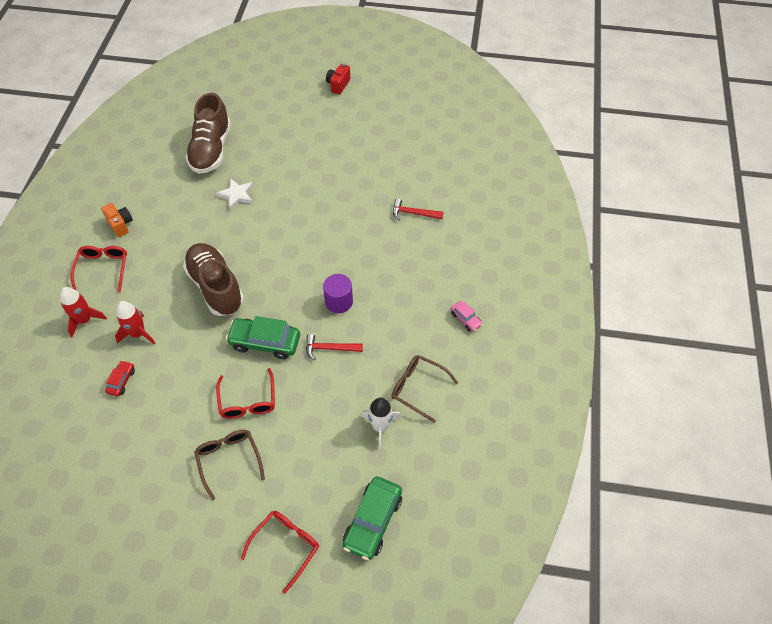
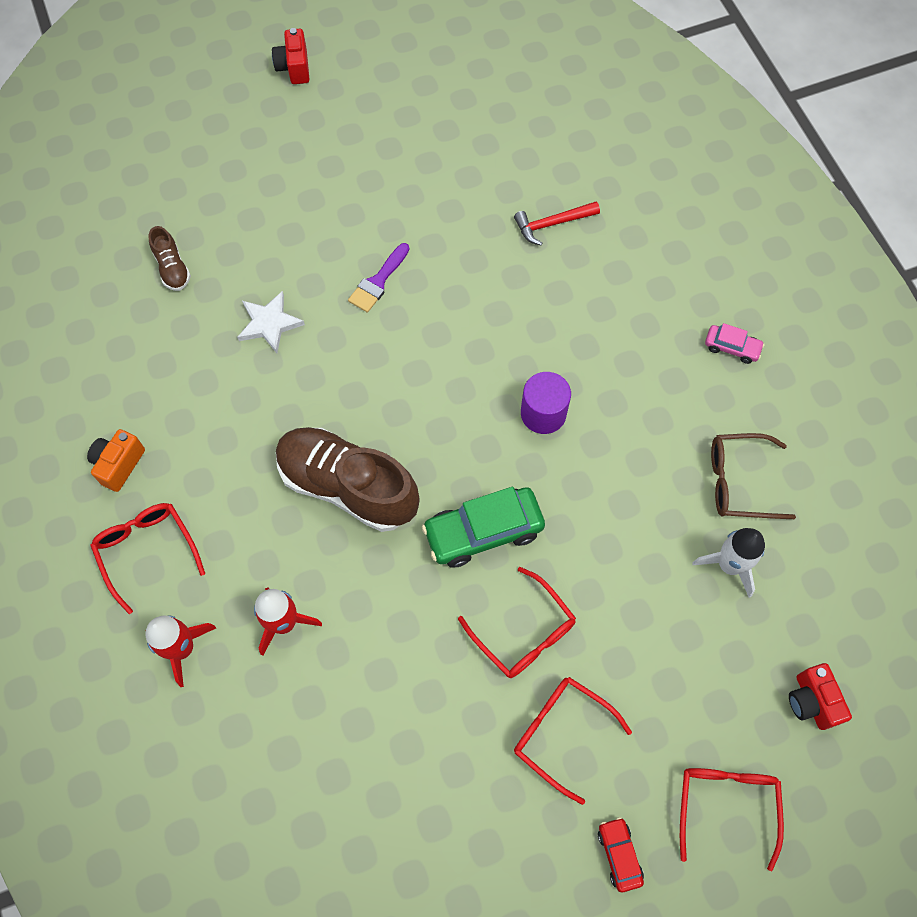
camera: 30 degrees left, 10 degrees up
orange camera [101,203,133,237] -> orange camera turned 90 degrees counterclockwise [87,429,145,492]
red car [105,360,135,396] -> red car moved to [598,817,644,892]
brown shoe [185,93,231,174] -> brown shoe [149,226,191,291], size x0.45
brown glasses [194,430,265,500] -> red glasses [514,677,632,805]
red hammer [306,334,363,360] -> none
green car [343,476,402,560] -> red camera [789,663,852,730]
none -> purple brush [348,243,409,313]

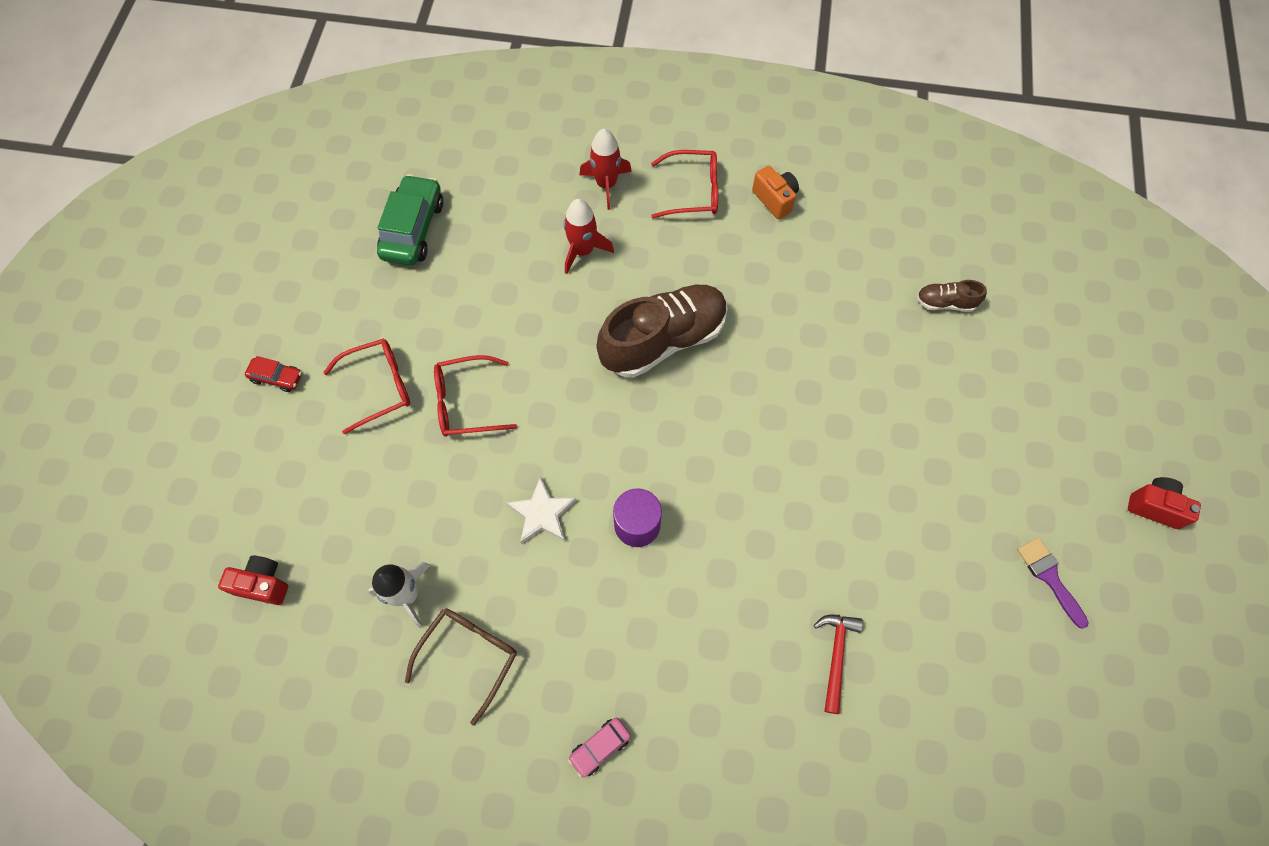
camera: 120 degrees right, 0 degrees up
white star [237,291,305,353] -> white star moved to [507,476,577,544]
purple brush [348,243,409,313] -> purple brush moved to [1017,537,1089,629]
green car [422,487,545,568] -> green car moved to [377,174,443,265]
red glasses [680,768,784,871] -> none

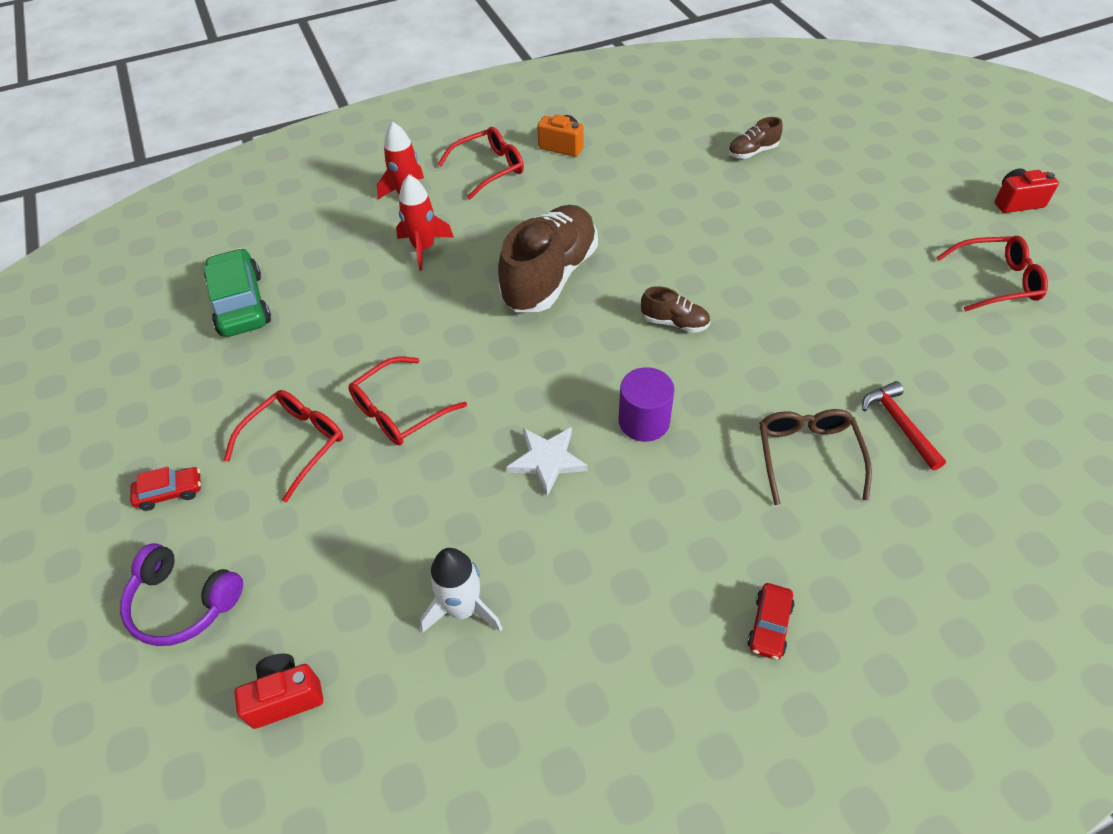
camera: 30 degrees left, 15 degrees down
brown glasses [405,609,517,725] -> brown glasses moved to [759,409,872,505]
pink car [568,718,631,778] -> red car [747,583,794,660]
purple brush [1017,537,1089,629] -> red glasses [936,236,1048,312]
none -> purple headphones [120,543,243,646]
none -> brown shoe [641,286,710,333]

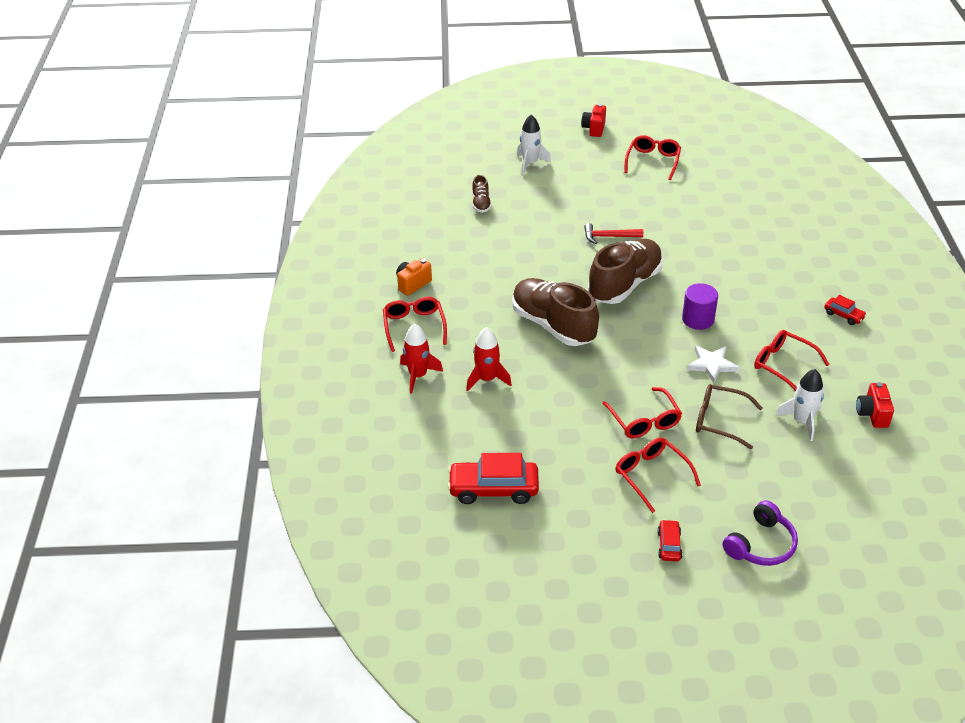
camera: 70 degrees left, 10 degrees down
green car [204,248,271,337] -> red car [448,453,539,504]
red camera [234,653,323,729] -> red camera moved to [856,382,894,428]
brown shoe [641,286,710,333] -> brown shoe [588,239,663,304], size x2.22
brown glasses [759,409,872,505] -> brown glasses moved to [696,384,763,449]
red hammer [862,381,946,470] -> red hammer moved to [584,223,643,244]
none -> white rocket [517,115,551,175]
none -> red glasses [754,330,830,391]

